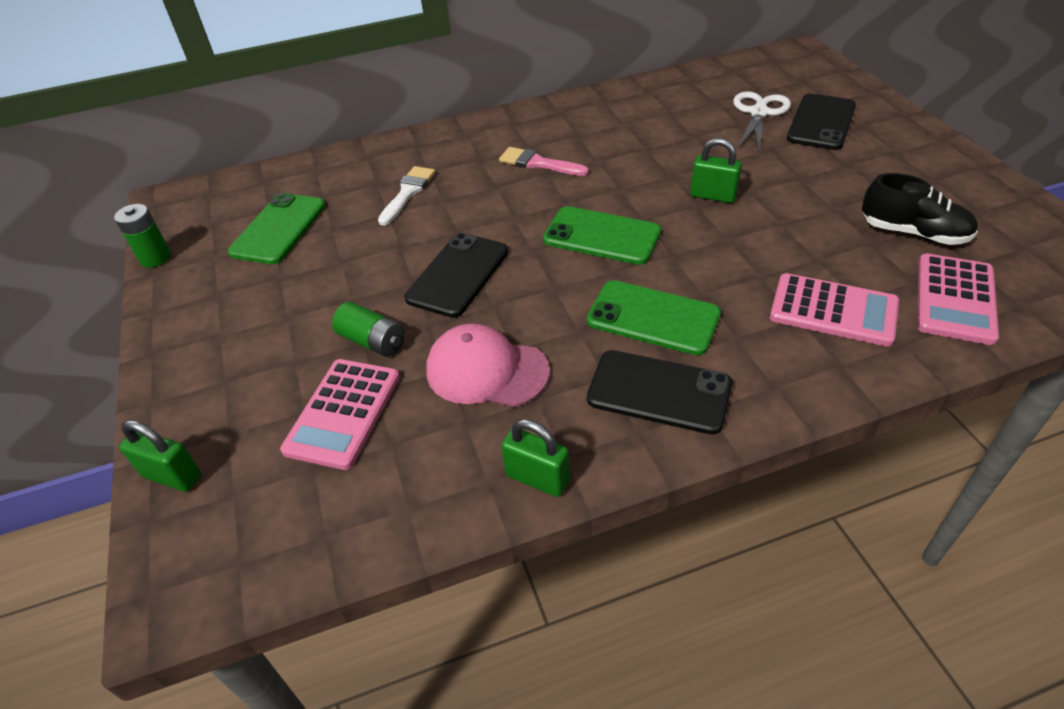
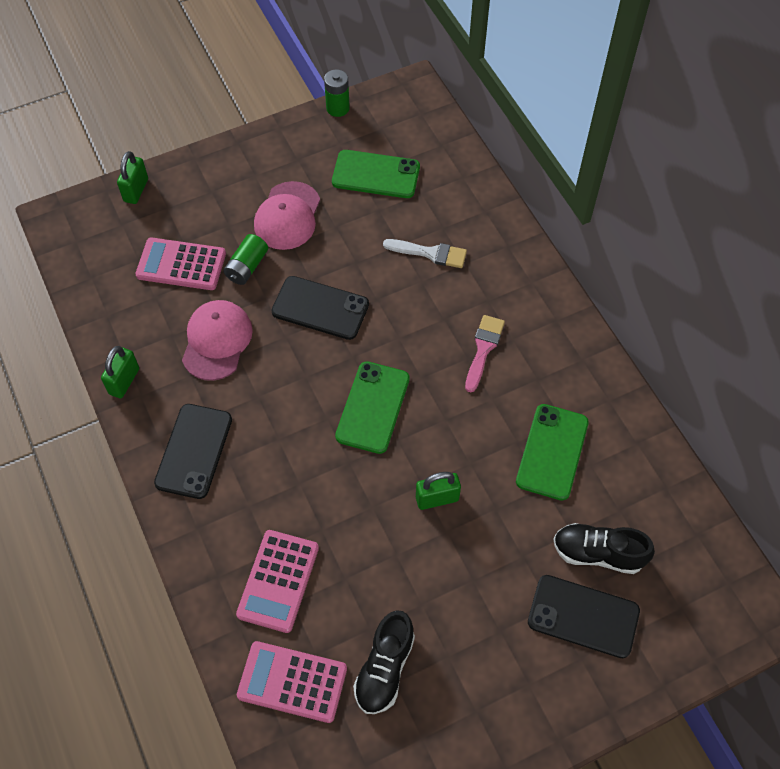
camera: 80 degrees right, 15 degrees up
green phone [587,280,721,355] -> green phone moved to [516,404,589,501]
green padlock [690,138,742,203] -> green padlock turned 60 degrees clockwise [416,472,461,510]
white scissors [733,91,791,152] -> black shoe [554,523,655,574]
none -> pink cap [254,181,320,250]

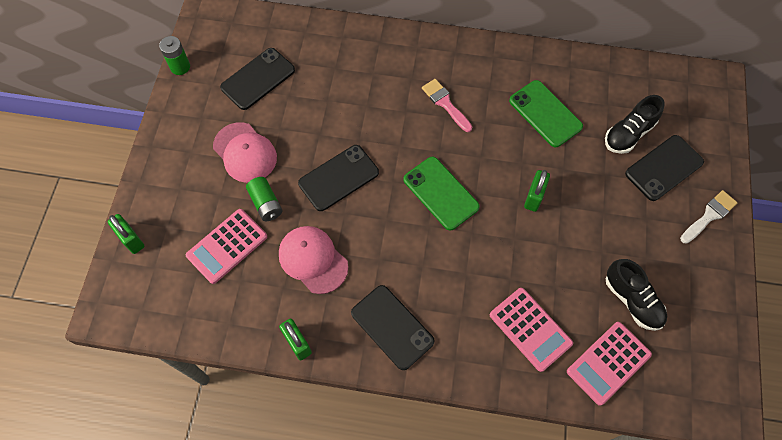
camera: 55 degrees left, 5 degrees up
green phone [332,150,420,198] -> black phone [220,48,295,110]
white brush [383,239,467,268] -> white brush moved to [680,190,737,244]

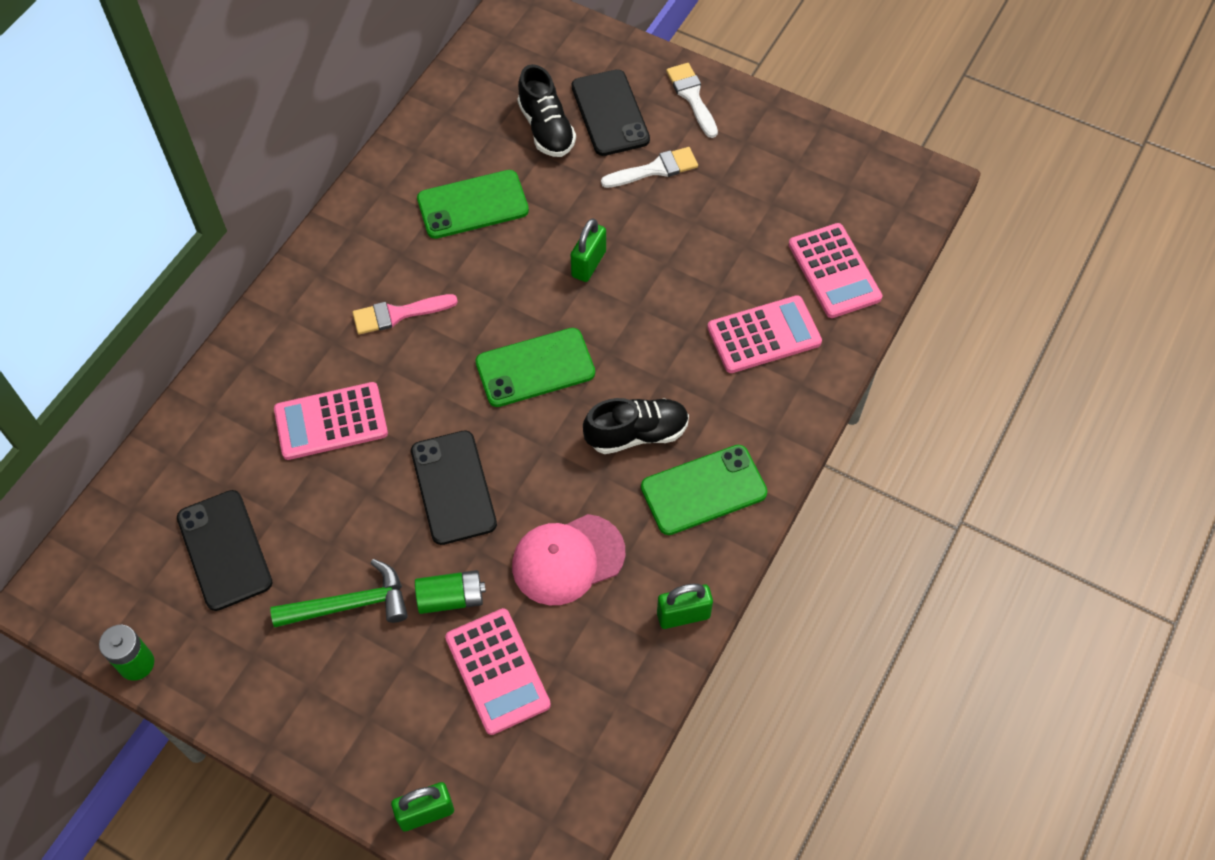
camera: 70 degrees left, 5 degrees down
pink cap [213,122,277,183] -> green hammer [270,559,408,627]
black phone [351,285,435,370] -> green phone [641,445,767,535]
green padlock [524,170,550,212] -> green padlock turned 75 degrees clockwise [571,218,606,282]
black shoe [606,259,667,331] -> black shoe moved to [583,398,689,454]
none -> pink calculator [274,382,388,460]
none -> white brush [601,147,698,188]

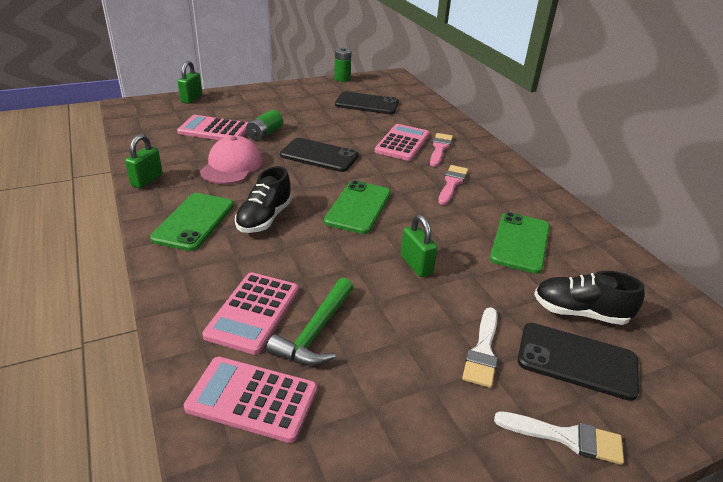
camera: 125 degrees right, 25 degrees down
green hammer [270,559,408,627] -> green hammer moved to [266,278,354,366]
none -> pink brush [430,133,453,167]

